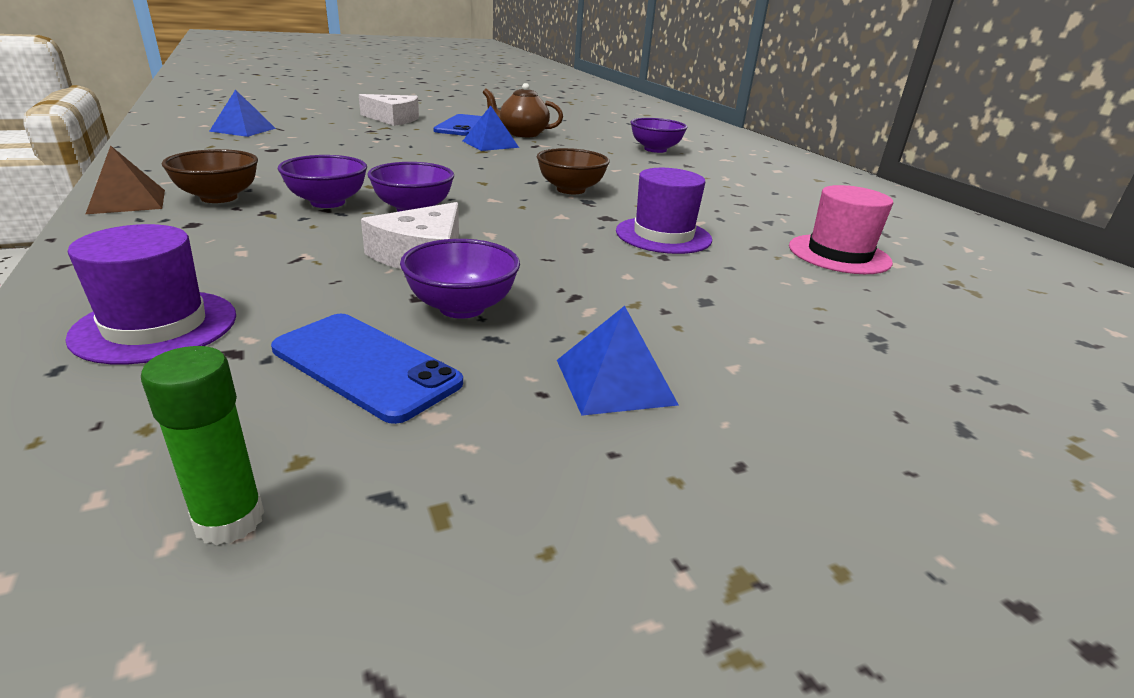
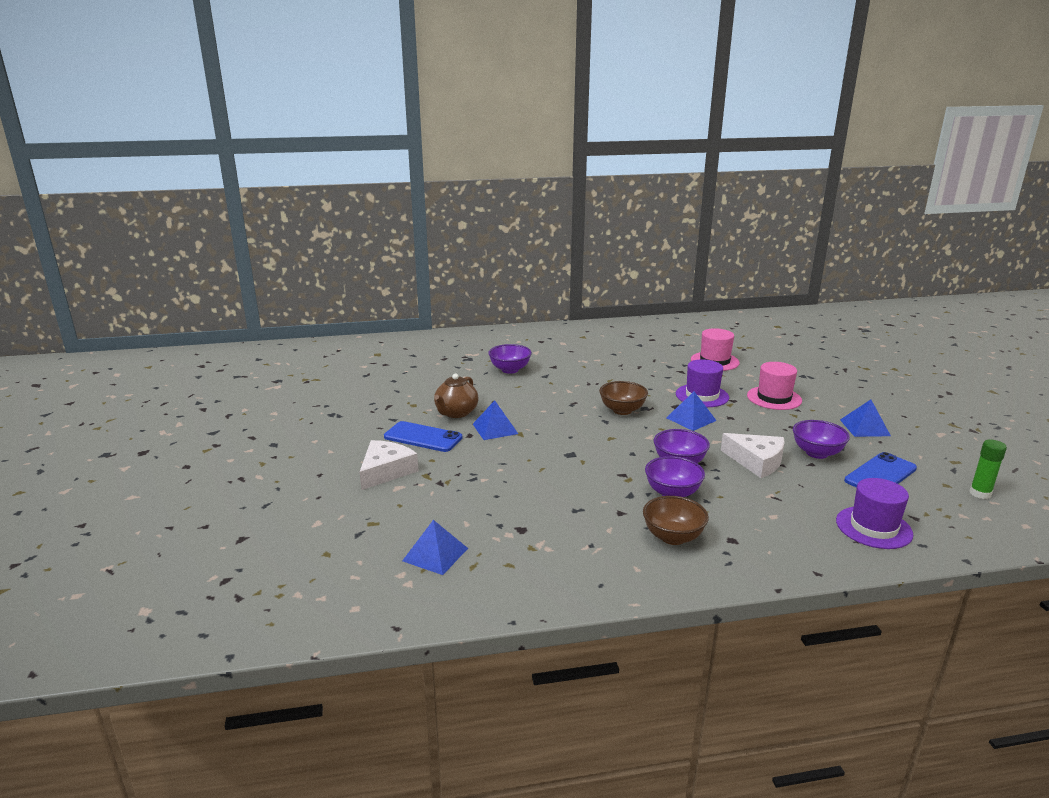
camera: 75 degrees left, 5 degrees down
brown pyramid [86,146,165,214] -> none
none -> blue pyramid [666,391,717,431]
none -> pink hat [747,362,802,410]

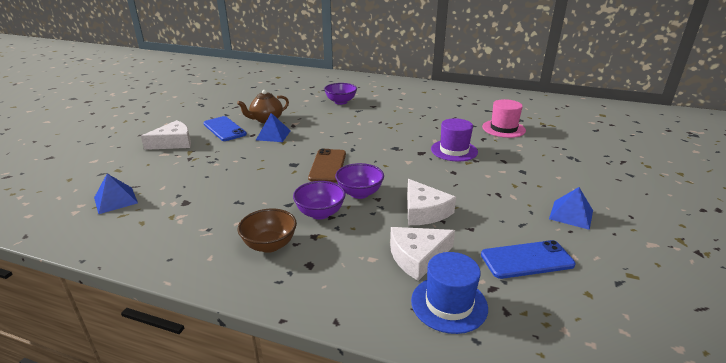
camera: 30 degrees right, 5 degrees up
brown bowl [599,381,648,415] -> none
blue pyramid [666,391,717,431] -> none
pink hat [747,362,802,410] -> none
purple bowl [793,420,850,459] -> none
purple hat [836,478,913,549] -> blue hat [411,252,488,334]
green glue stick [970,439,1007,499] -> none
none -> brown phone [308,149,346,182]
none -> white cheese [390,227,455,281]

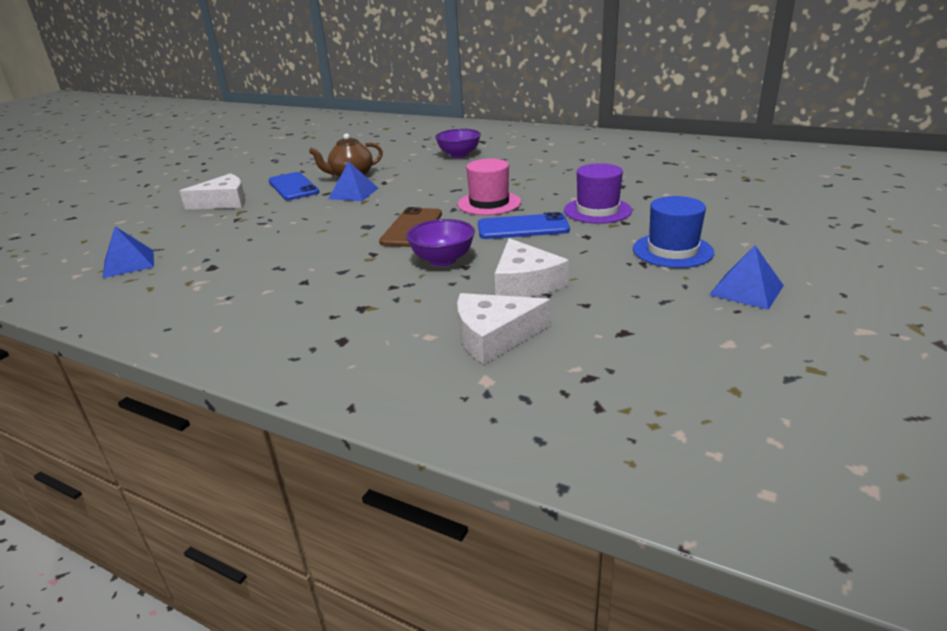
camera: 10 degrees right, 0 degrees up
brown bowl [238,208,297,253] -> none
purple bowl [293,181,346,219] -> none
blue hat [411,252,488,334] -> blue hat moved to [633,196,714,268]
blue phone [481,240,576,279] -> blue phone moved to [478,212,570,239]
pink hat [482,99,526,138] -> pink hat moved to [458,159,521,215]

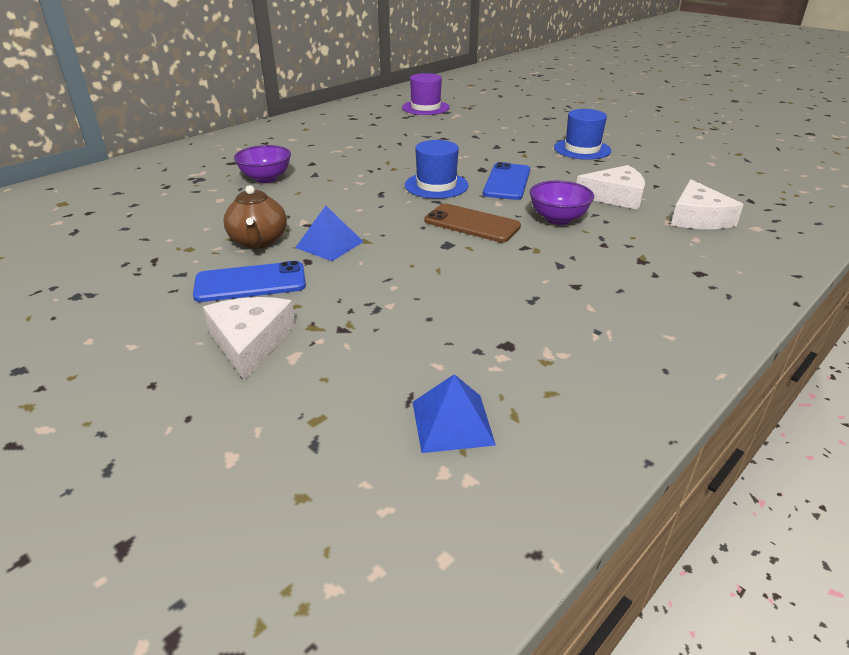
camera: 75 degrees left, 5 degrees up
pink hat [458,159,521,215] -> blue hat [405,140,469,199]
purple hat [564,163,632,224] -> purple hat moved to [402,73,450,115]
blue pyramid [709,245,784,310] -> none

